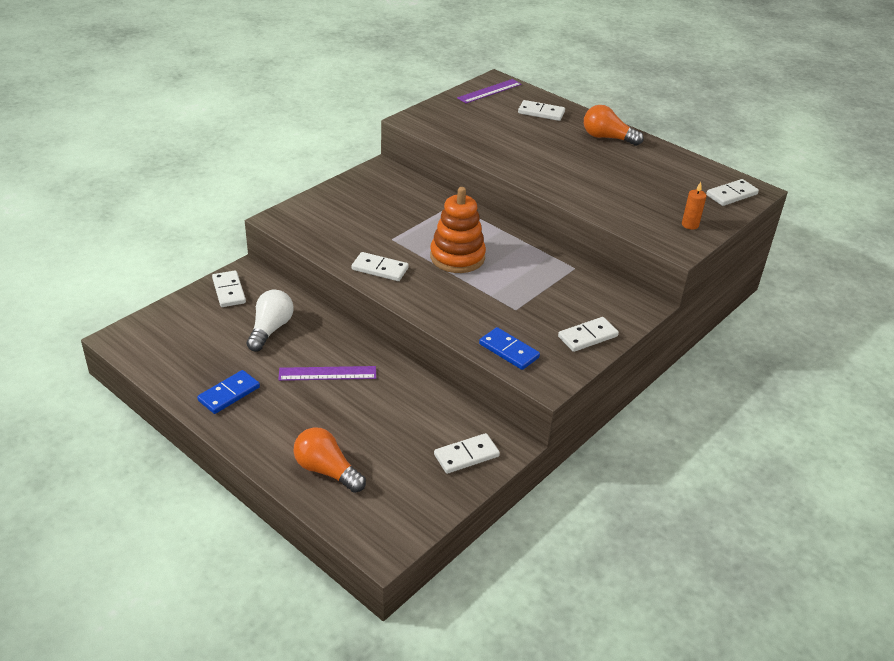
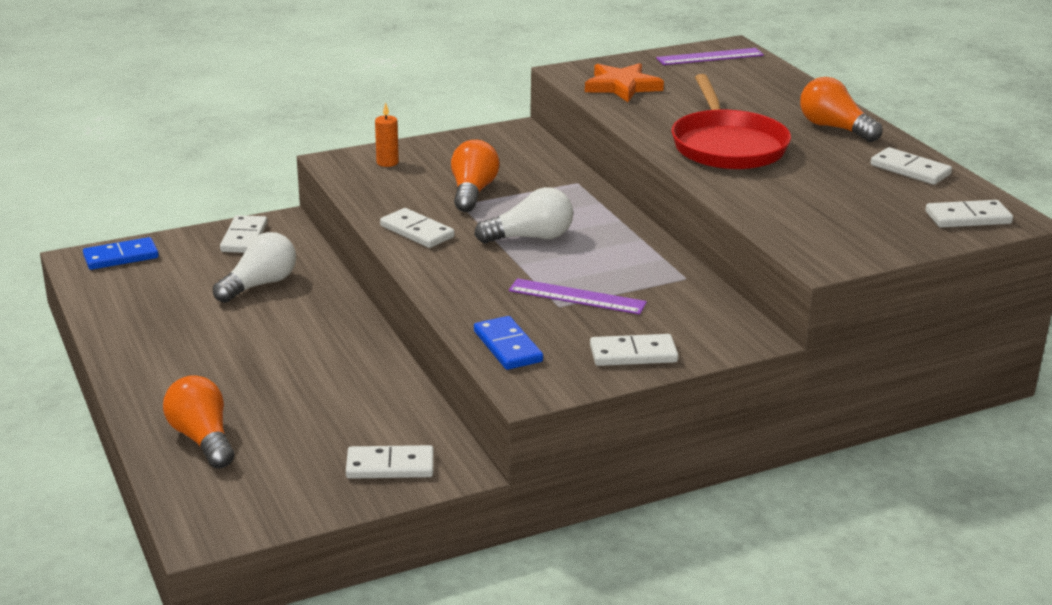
camera: 25 degrees right, 10 degrees down
blue domino [197,370,260,414] -> blue domino moved to [83,237,159,270]
purple ruler [278,366,376,381] -> purple ruler moved to [509,278,647,315]
orange stacking toy [430,187,486,273] -> white light bulb [474,187,573,243]
white domino [518,100,565,121] -> white domino moved to [871,147,952,185]
orange candle [682,182,707,230] -> orange candle moved to [375,102,399,167]
none -> orange light bulb [451,140,500,212]
none -> orange star [585,63,664,102]
none -> red pan [671,74,791,170]

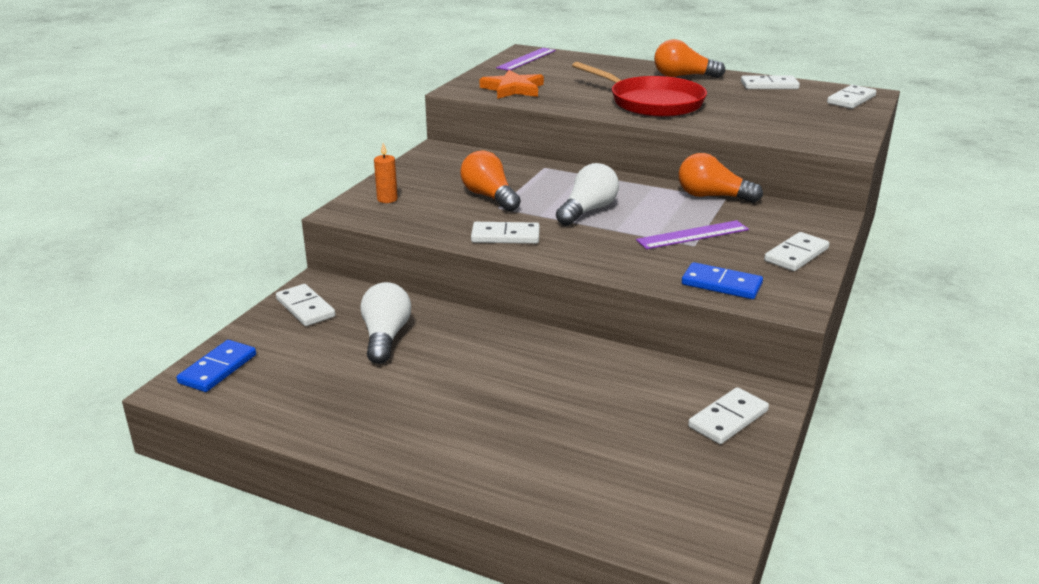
camera: 40 degrees left, 0 degrees up
orange light bulb [163,375,235,469] -> orange light bulb moved to [678,153,763,203]

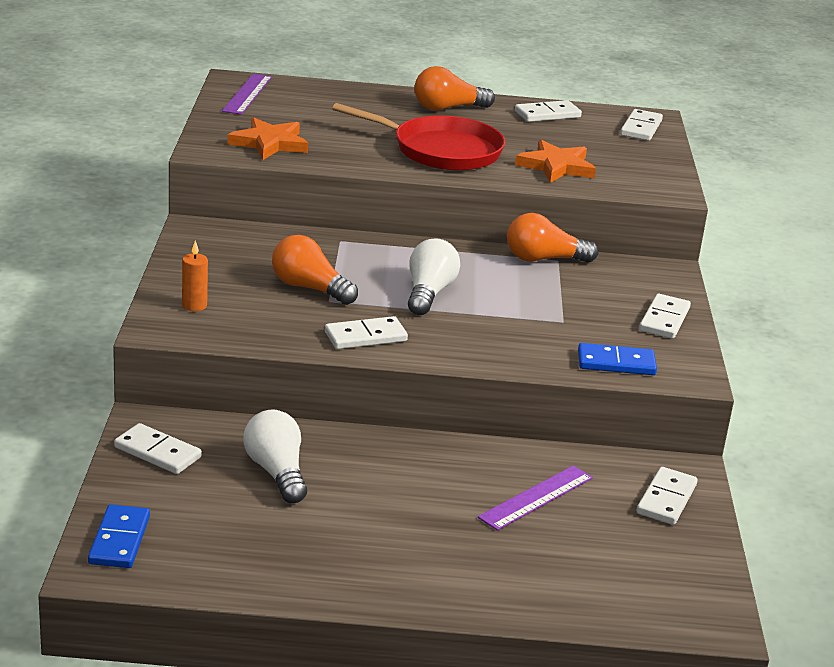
camera: 25 degrees left, 0 degrees up
purple ruler [636,220,749,249] -> purple ruler moved to [478,465,593,531]
none -> orange star [515,140,596,183]

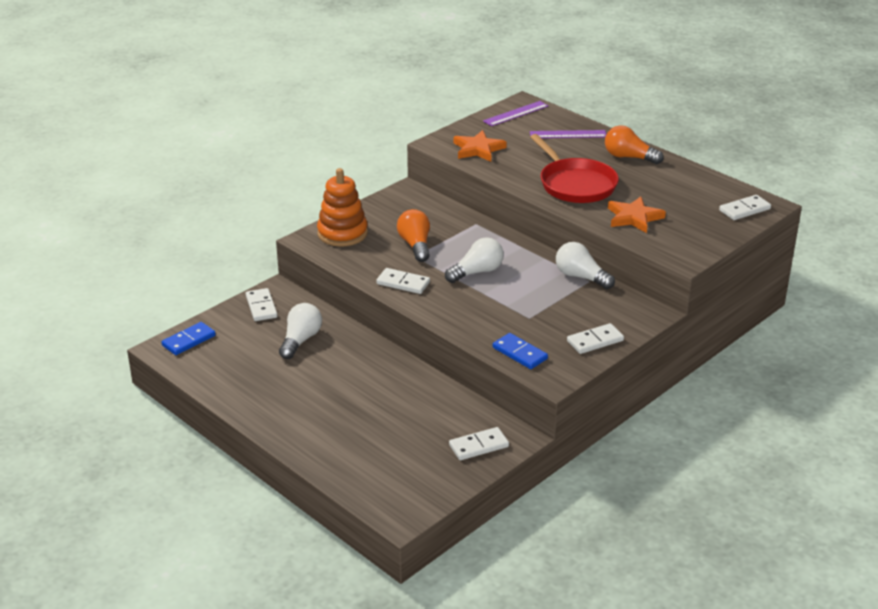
camera: 45 degrees right, 5 degrees up
orange candle [182,241,208,311] -> orange stacking toy [317,168,368,247]
purple ruler [478,465,593,531] -> purple ruler moved to [530,130,606,138]
orange light bulb [507,213,598,263] -> white light bulb [556,242,615,289]
white domino [515,100,582,122] -> none

